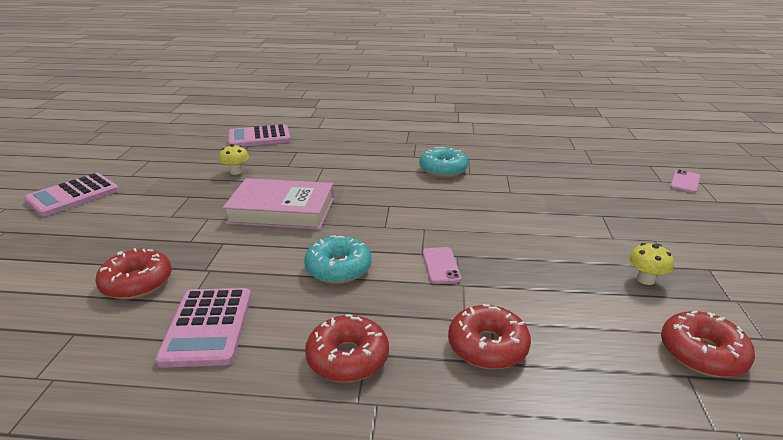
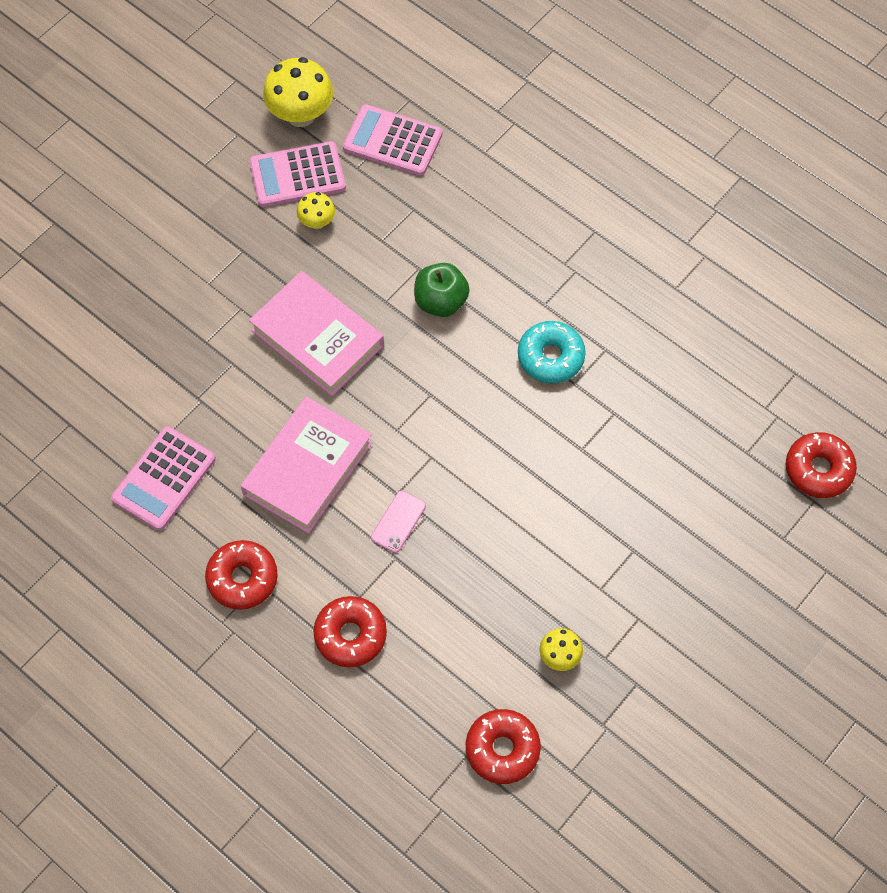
camera: 35 degrees right, 35 degrees up
pink calculator [24,173,119,217] -> pink calculator moved to [249,141,346,207]
red donut [95,248,172,299] -> red donut moved to [786,432,857,498]
turquoise donut [304,235,372,284] -> pink book [241,397,372,534]
pink phone [670,170,700,193] -> none
none -> yellow mushroom [263,57,333,127]
none -> green apple [414,263,470,317]

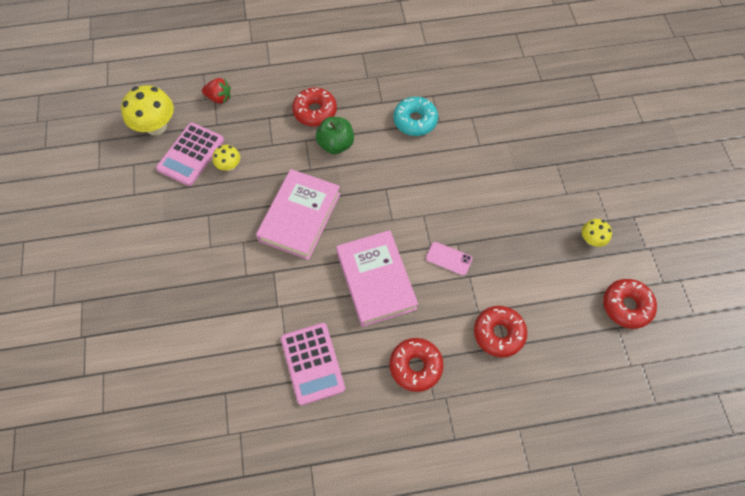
camera: 50 degrees left, 0 degrees up
pink book [249,271,384,396] -> pink book turned 60 degrees counterclockwise [256,169,341,260]
pink calculator [343,104,442,176] -> red strawberry [202,78,231,104]
pink phone [371,491,426,553] -> pink phone turned 45 degrees counterclockwise [426,242,472,276]
red donut [786,432,857,498] -> red donut moved to [292,88,337,126]

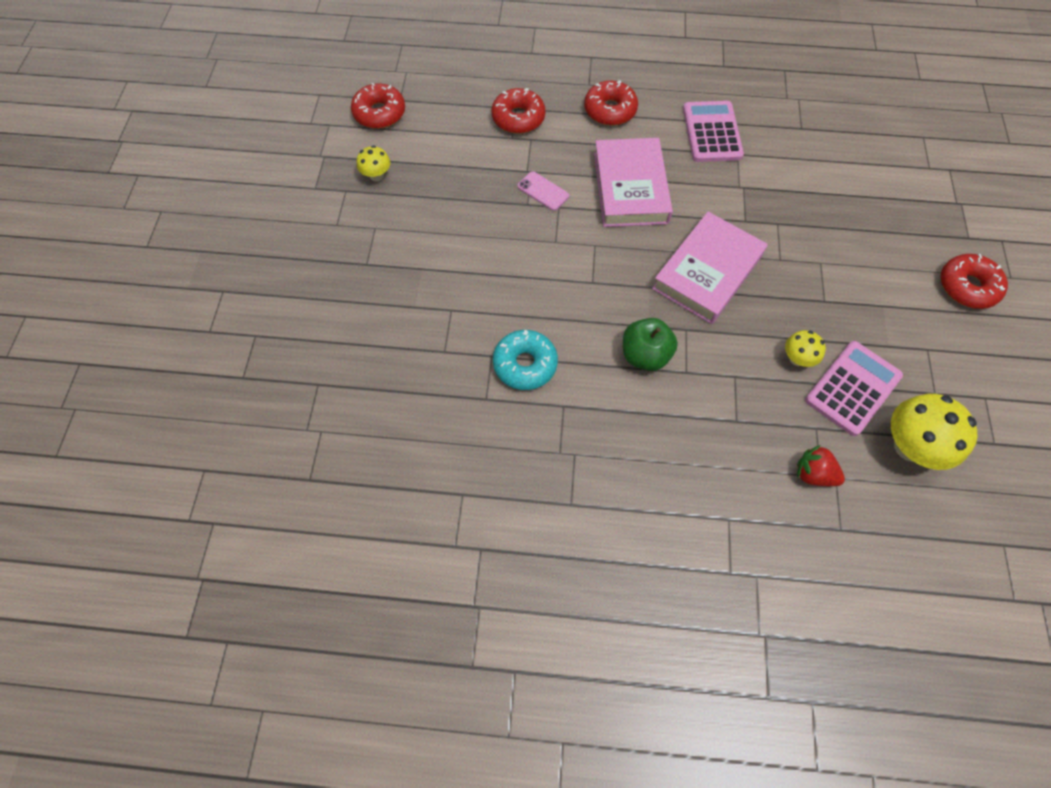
camera: 165 degrees left, 0 degrees up
red donut [292,88,337,126] -> red donut moved to [941,254,1008,309]

